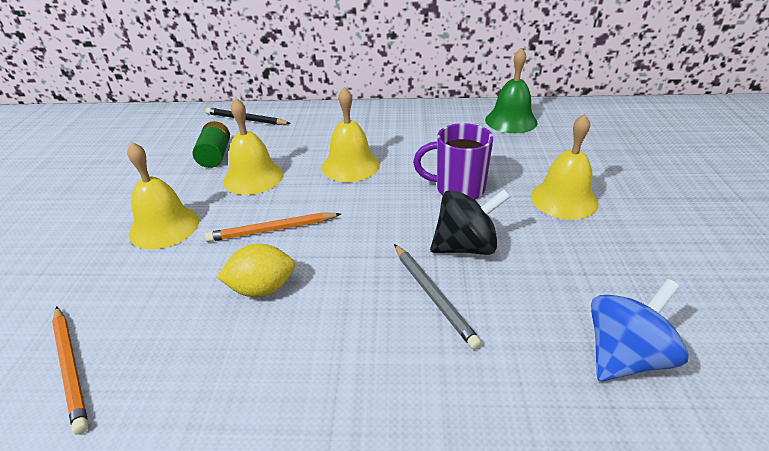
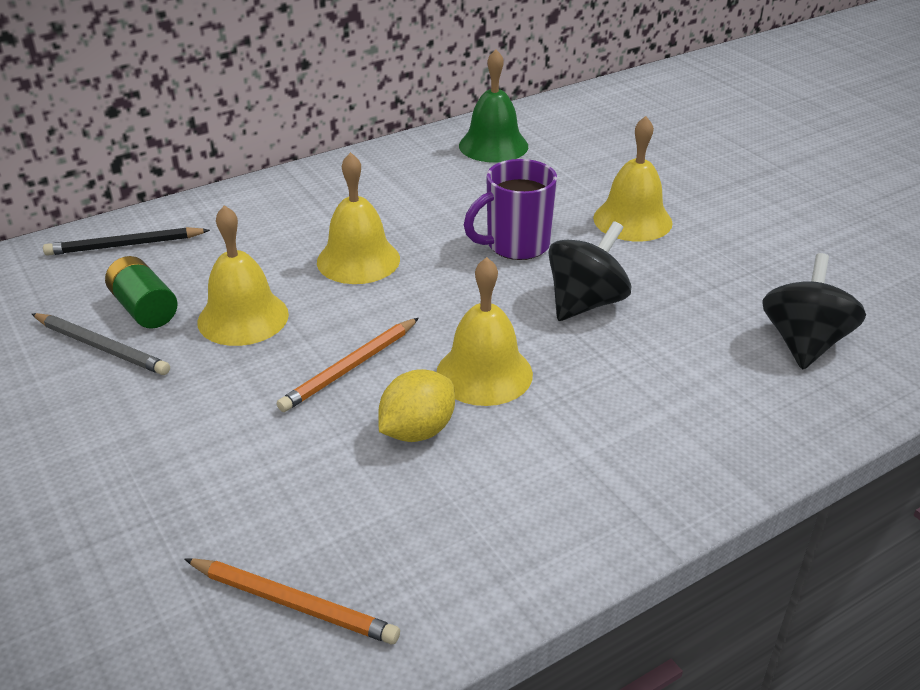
camera: 35 degrees left, 0 degrees up
yellow bell [127,142,199,249] -> yellow bell moved to [437,257,533,406]
grey pencil [394,244,482,350] -> grey pencil moved to [32,313,170,375]
blue spinning top [591,279,689,381] -> black spinning top [762,253,866,369]

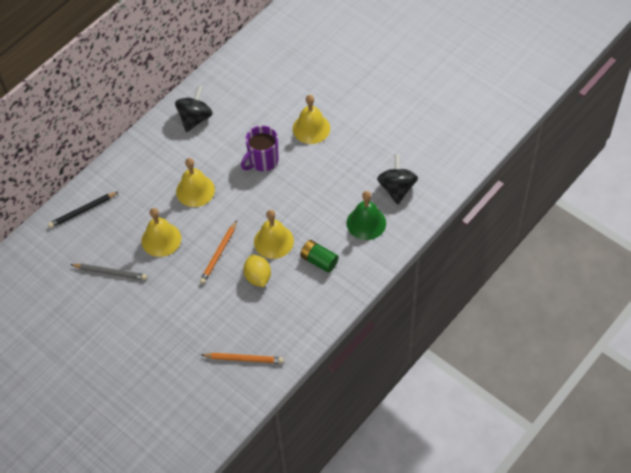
camera: 15 degrees left, 20 degrees up
green battery [105,256,178,329] -> green battery moved to [300,240,339,273]
yellow lemon [378,369,455,442] -> yellow lemon turned 45 degrees counterclockwise [243,255,271,287]
green bell [459,49,528,163] -> green bell moved to [347,191,386,240]
black spinning top [548,221,631,321] -> black spinning top moved to [175,85,213,132]

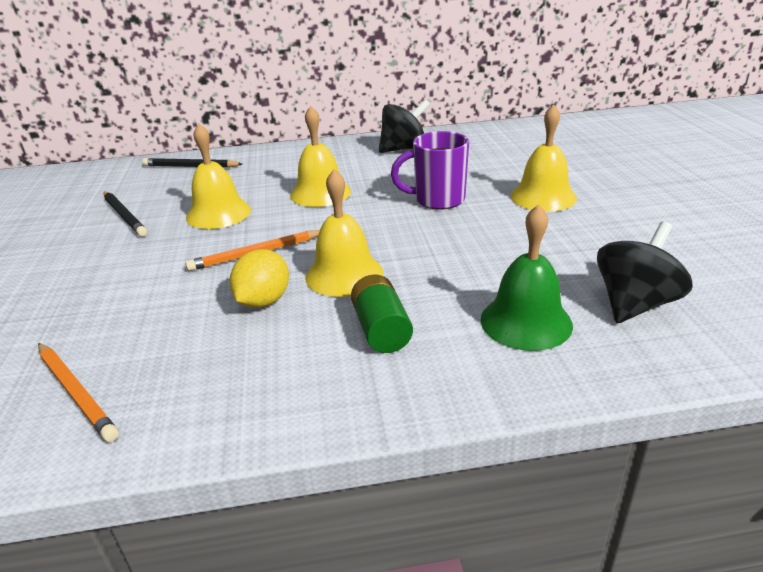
camera: 40 degrees right, 25 degrees down
grey pencil [70,263,147,280] -> black pencil [104,191,147,236]

